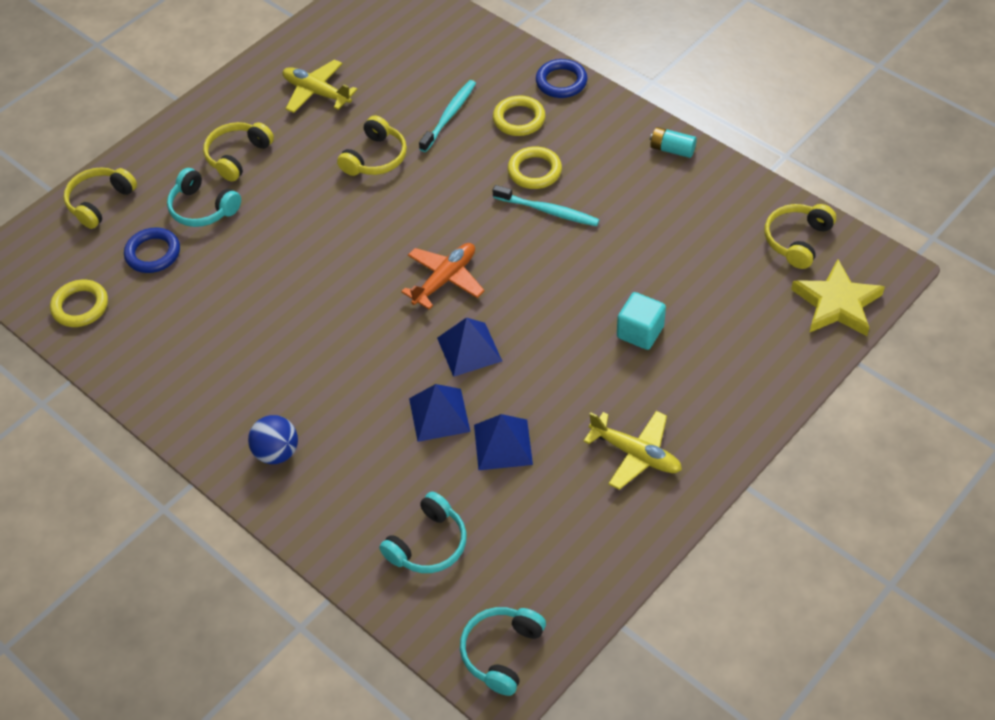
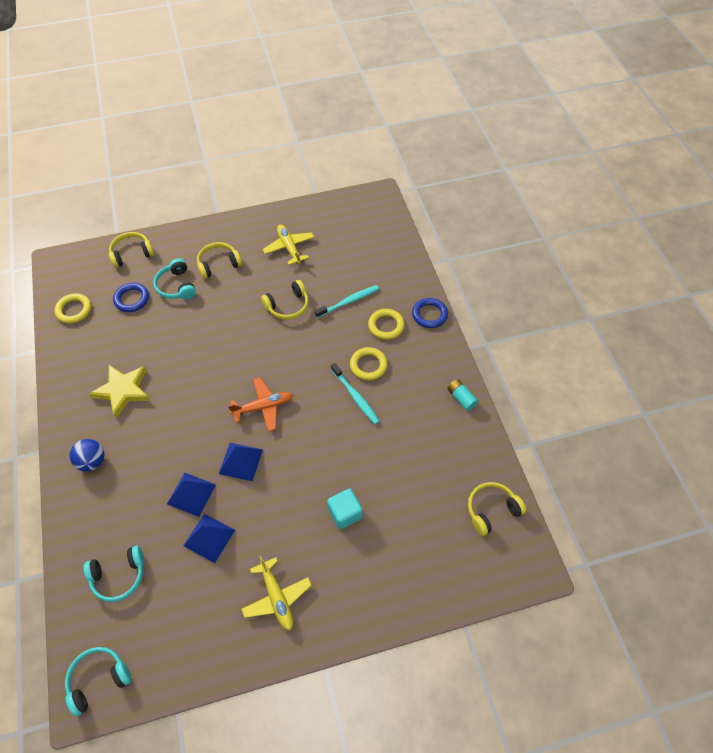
camera: 30 degrees right, 5 degrees up
yellow star [791,259,885,336] -> yellow star moved to [89,365,150,418]

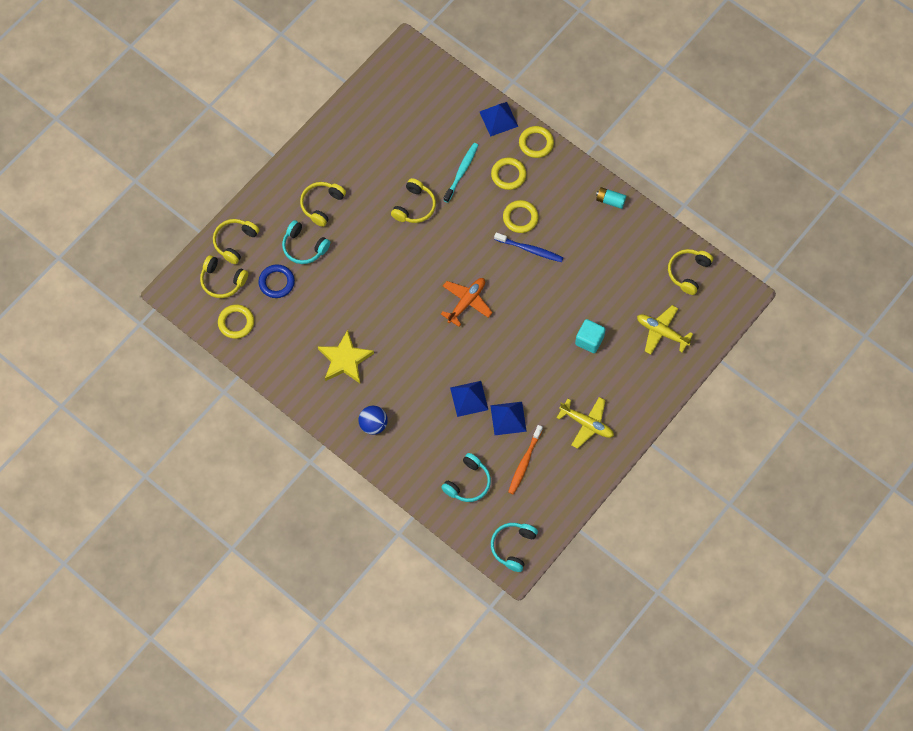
camera: 35 degrees left, 10 degrees up
blue pyramid [219,443,263,481] -> blue pyramid moved to [480,102,518,137]
yellow plane [263,224,314,265] -> yellow plane moved to [637,305,693,354]
turquoise toothbrush [331,363,379,424] -> blue toothbrush [494,232,564,262]
blue ring [412,298,448,328] -> yellow ring [519,126,554,158]
none -> yellow headphones [200,255,248,298]
none -> orange toothbrush [508,425,543,494]

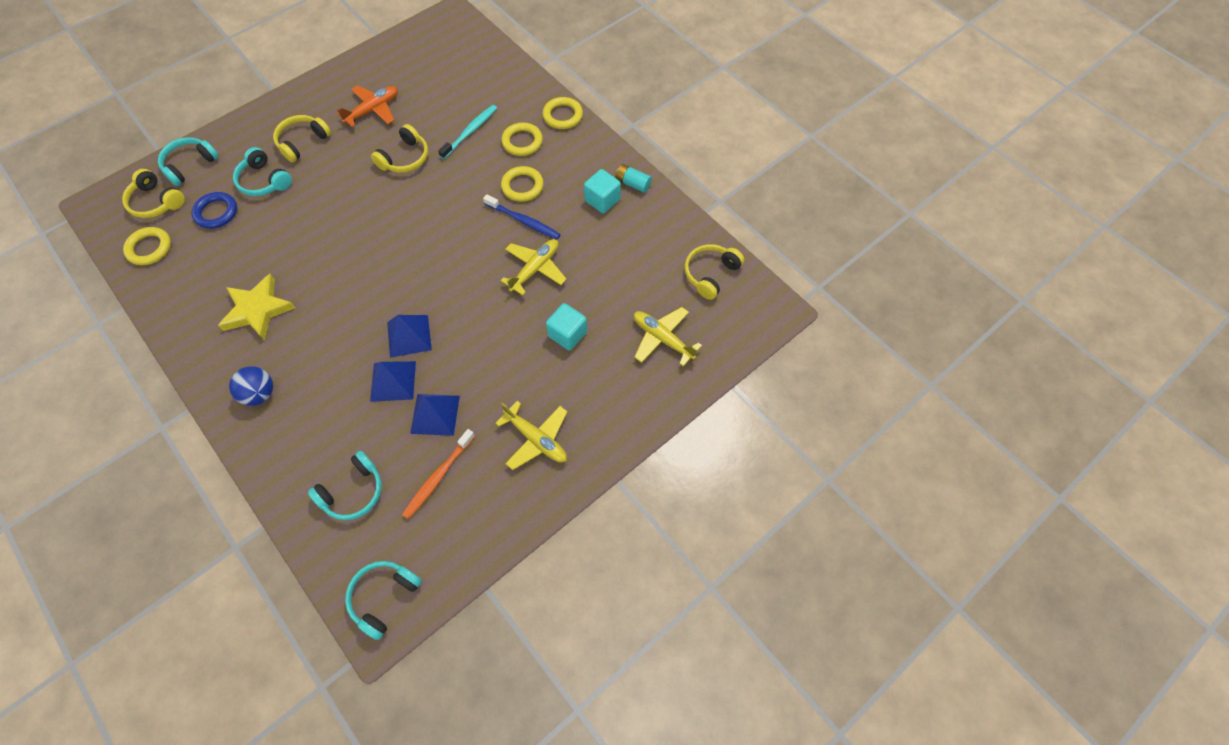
camera: 10 degrees right, 5 degrees down
yellow headphones [213,219,259,264] -> turquoise headphones [158,137,219,186]
orange plane [441,278,493,327] -> orange plane moved to [337,85,398,127]
blue pyramid [480,102,518,137] -> blue pyramid moved to [387,315,432,358]
none -> yellow plane [500,239,567,296]
none -> turquoise cube [584,169,621,213]

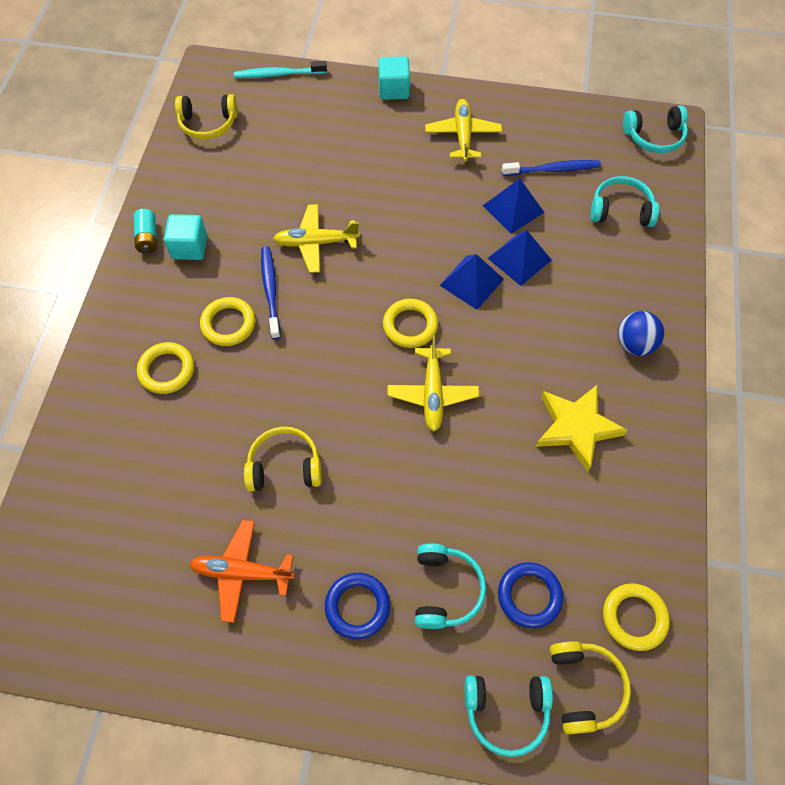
camera: 130 degrees left, 0 degrees up
yellow headphones [273,115,331,162] -> blue ring [325,573,390,639]
orange toothbrush [402,429,475,519] -> blue toothbrush [502,160,601,176]
turquoise toothbrush [438,105,497,159] -> turquoise toothbrush moved to [234,61,327,78]
yellow ring [542,97,583,129] -> yellow ring moved to [383,299,438,348]
turquoise cube [546,303,587,350] -> turquoise cube moved to [378,56,410,100]
yellow plane [634,307,702,366] -> yellow plane moved to [387,336,479,431]

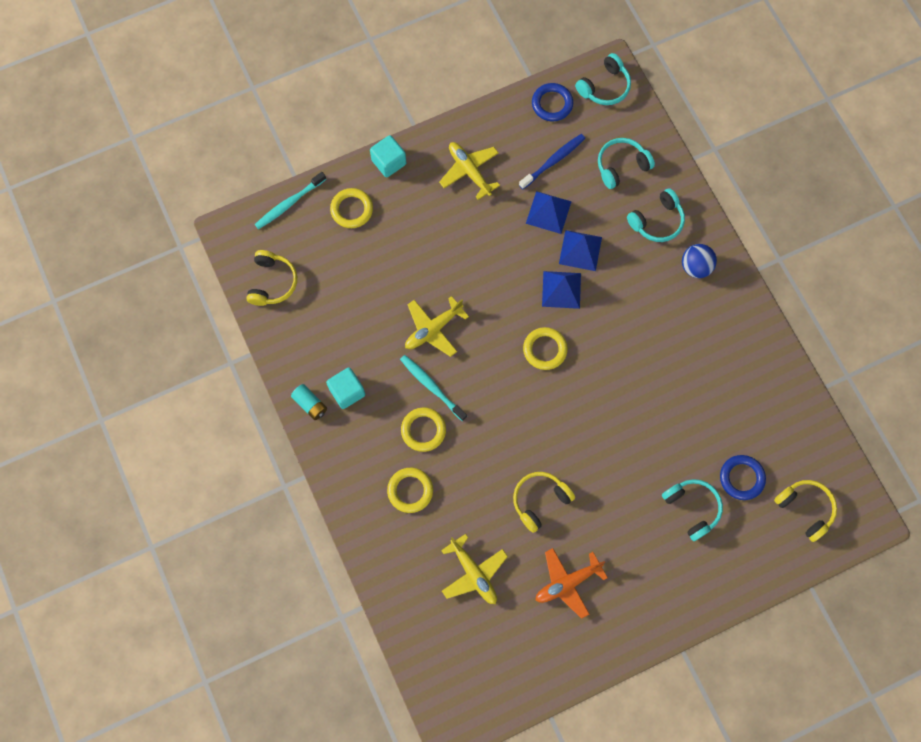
camera: 35 degrees left, 10 degrees up
yellow headphones [175,94,238,140] -> yellow headphones turned 45 degrees counterclockwise [246,250,297,306]
blue toothbrush [261,246,281,339] -> turquoise toothbrush [400,355,467,421]
blue ring [325,573,390,639] -> blue ring moved to [532,83,573,121]
yellow plane [387,336,479,431] -> yellow plane moved to [441,534,508,604]
turquoise headphones [465,676,553,757] -> turquoise headphones moved to [627,188,685,242]
yellow star [536,385,628,471] -> none
yellow ring [603,583,670,651] -> yellow ring moved to [330,188,373,228]

